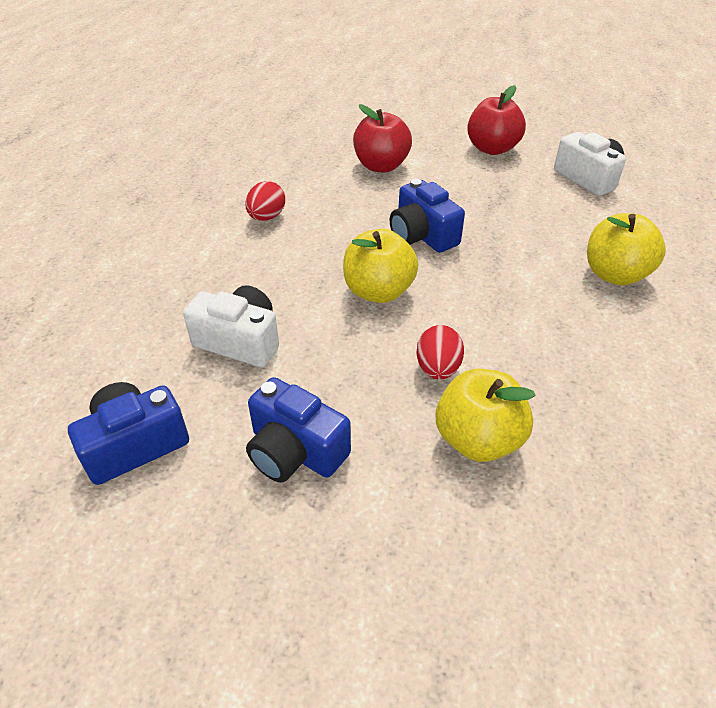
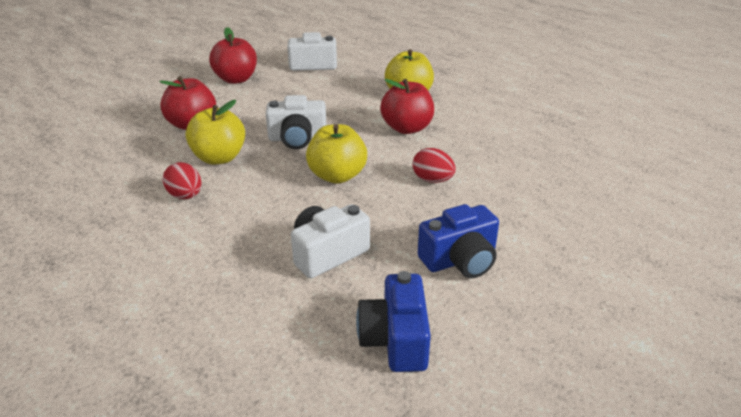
camera: 60 degrees left, 10 degrees down
blue camera [390,179,465,253] -> white camera [266,95,326,149]
yellow apple [436,369,536,462] -> yellow apple moved to [186,100,245,164]
none -> red apple [380,79,434,134]

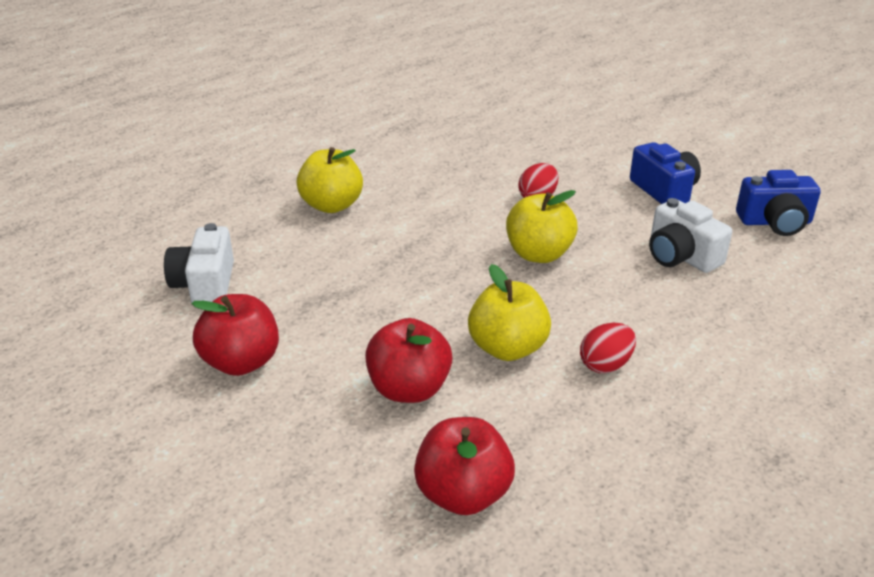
camera: 90 degrees left, 0 degrees up
white camera [266,95,326,149] -> none
red apple [380,79,434,134] -> red apple moved to [414,417,515,515]

